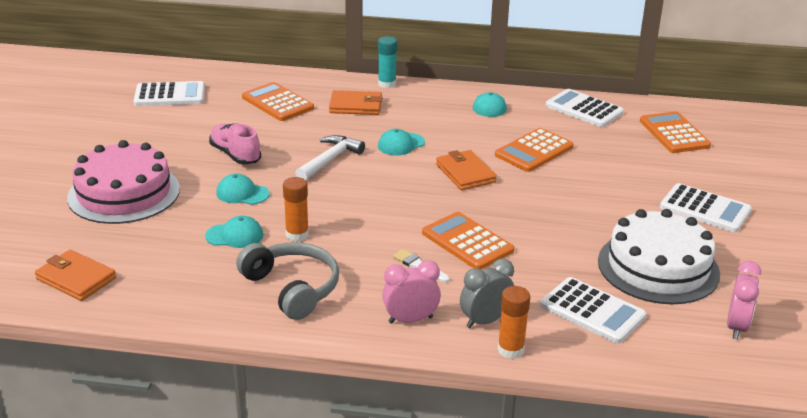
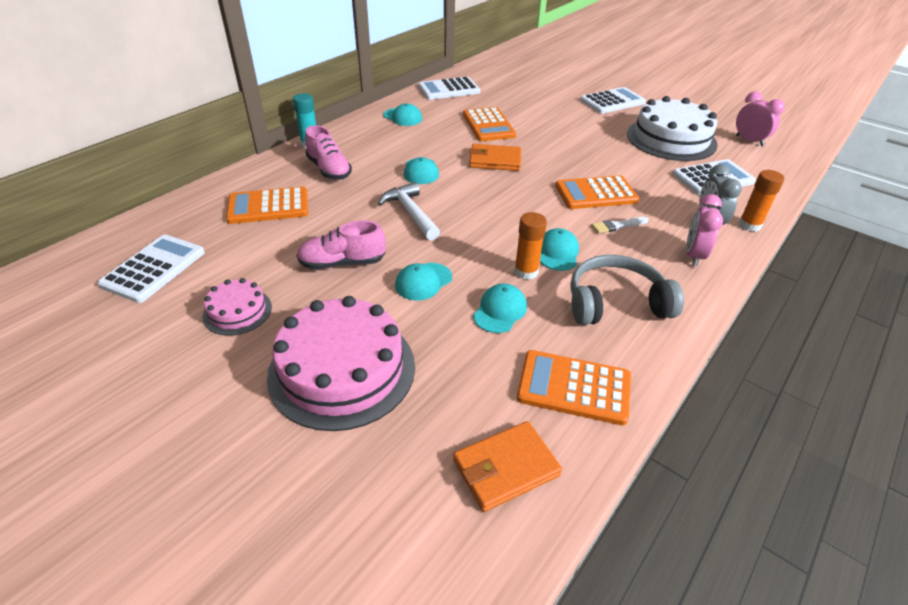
camera: 60 degrees left, 10 degrees up
orange wallet [329,90,383,115] -> pink shoe [305,125,352,180]
orange calculator [640,111,711,153] -> orange calculator moved to [517,350,631,425]
none -> pink cake [203,278,272,336]
none -> turquoise cap [540,228,579,271]

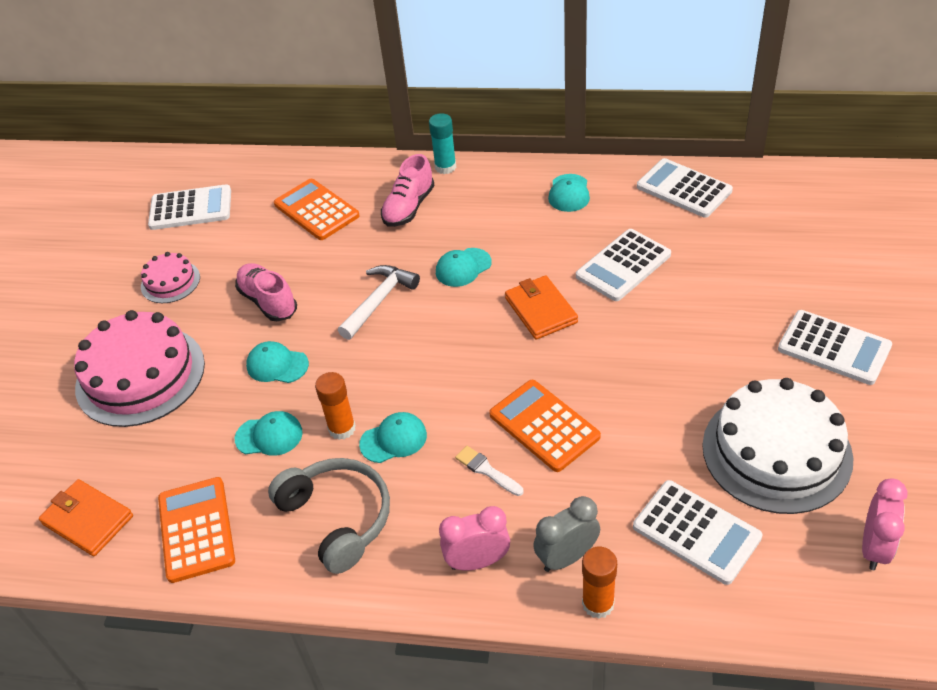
camera: 65 degrees right, 5 degrees up
orange calculator [463,107,516,141] -> white calculator [576,229,671,301]

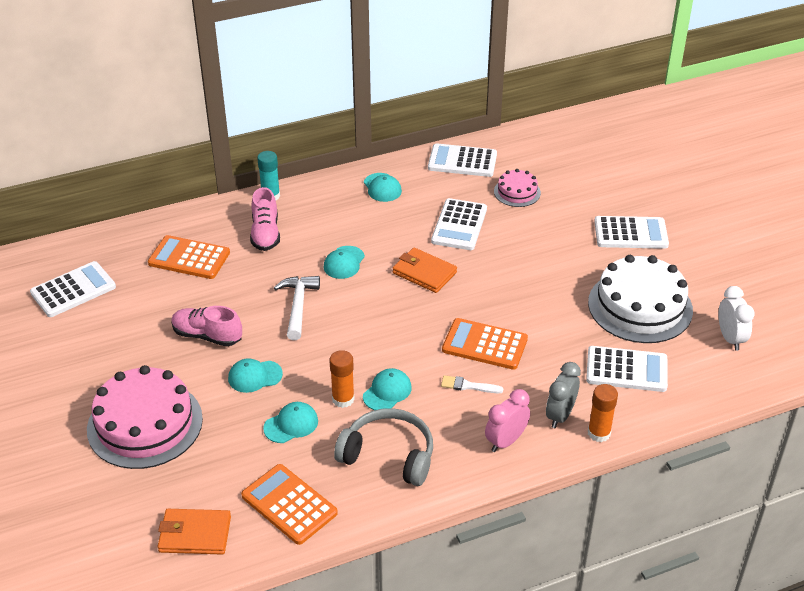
camera: 35 degrees left, 5 degrees down
pink cake [141,252,200,303] -> pink cake moved to [494,169,541,207]
pink clock [862,478,908,570] -> white clock [719,286,755,351]

